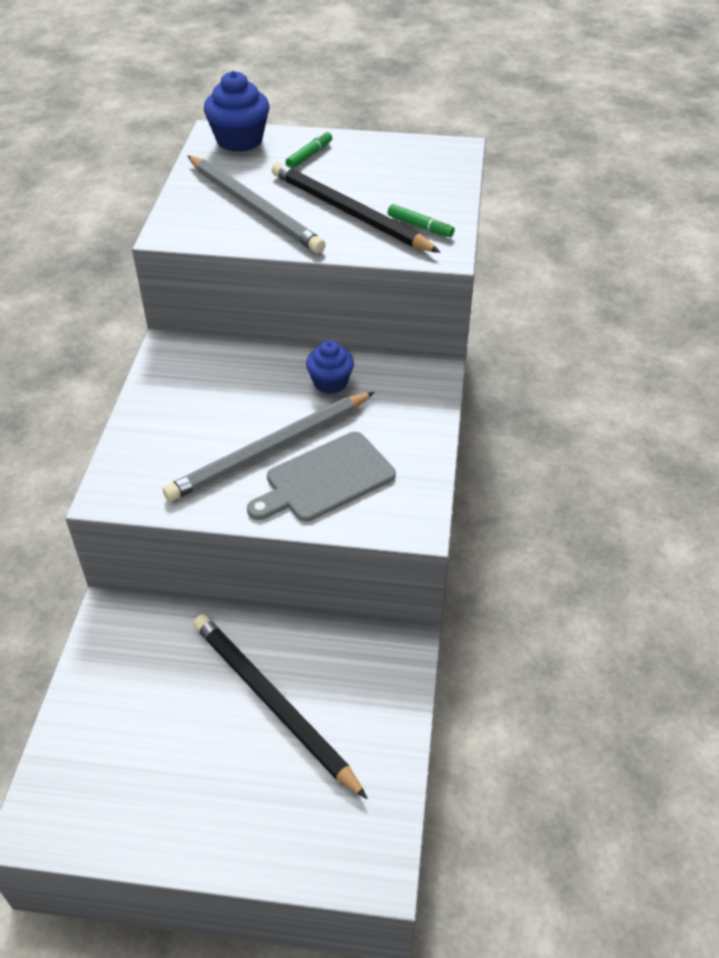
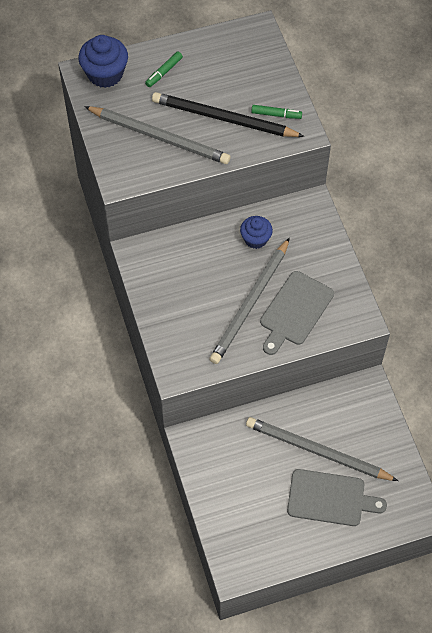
camera: 25 degrees left, 15 degrees up
black pencil [193,614,368,799] -> grey pencil [246,417,398,481]
green marker [286,131,332,169] -> green marker turned 150 degrees counterclockwise [145,52,183,87]
none -> grey cutting board [287,469,387,526]

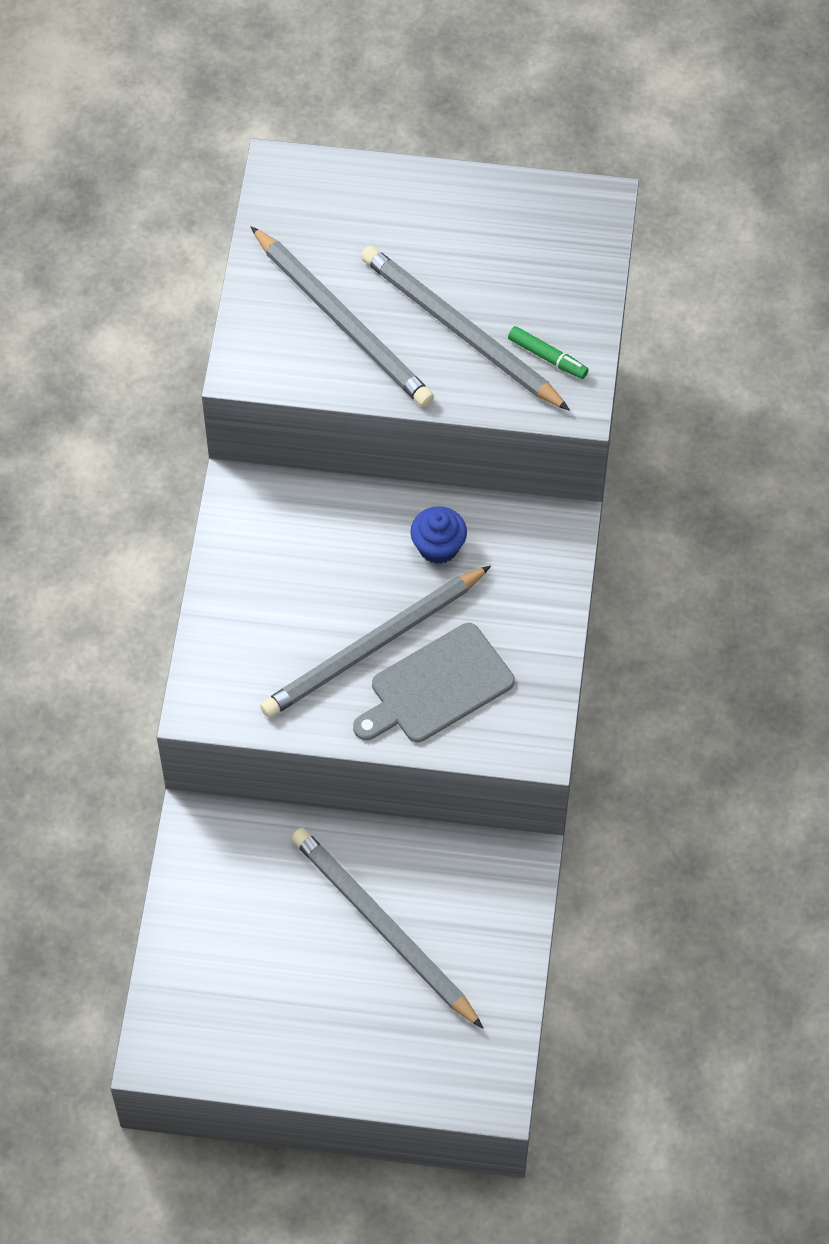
camera: 25 degrees right, 0 degrees up
blue cupcake [79,35,128,88] -> none
green marker [145,52,183,87] -> none
black pencil [152,92,305,137] -> grey pencil [361,246,570,411]
grey cutting board [287,469,387,526] -> none

